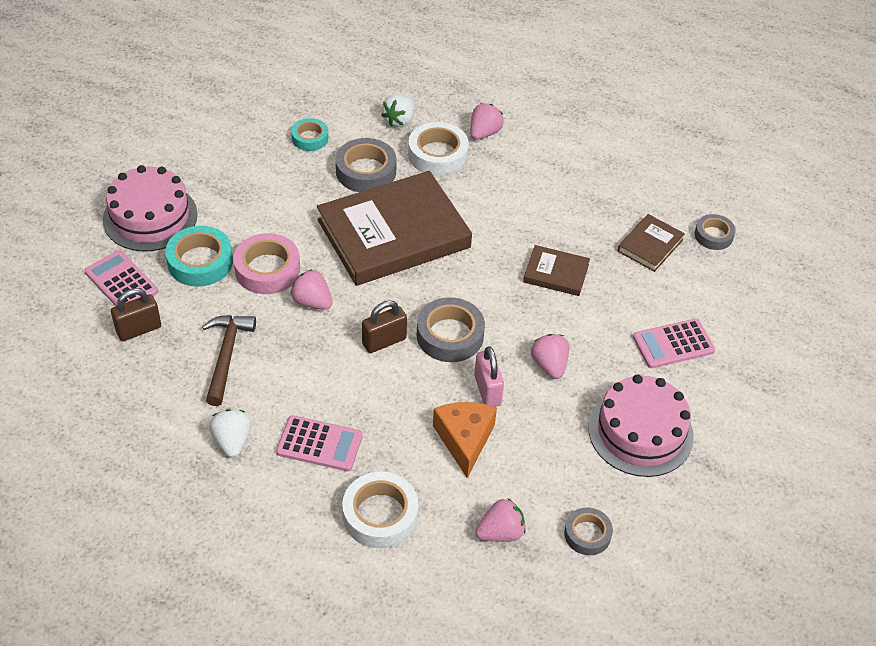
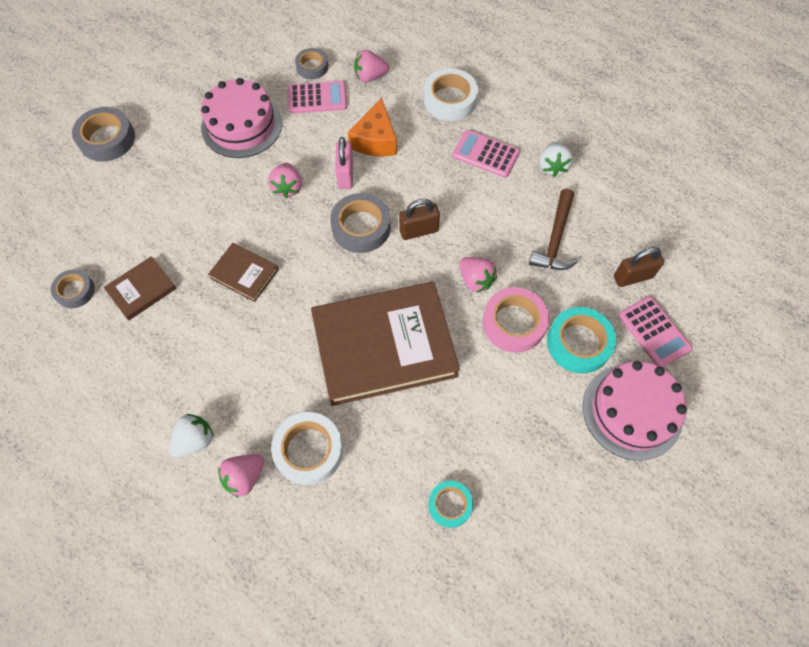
camera: 165 degrees left, 15 degrees up
grey tape [336,138,397,192] -> grey tape moved to [72,107,135,162]
white strawberry [382,94,415,127] -> white strawberry moved to [169,414,214,458]
pink calculator [633,319,715,368] -> pink calculator moved to [288,81,347,114]

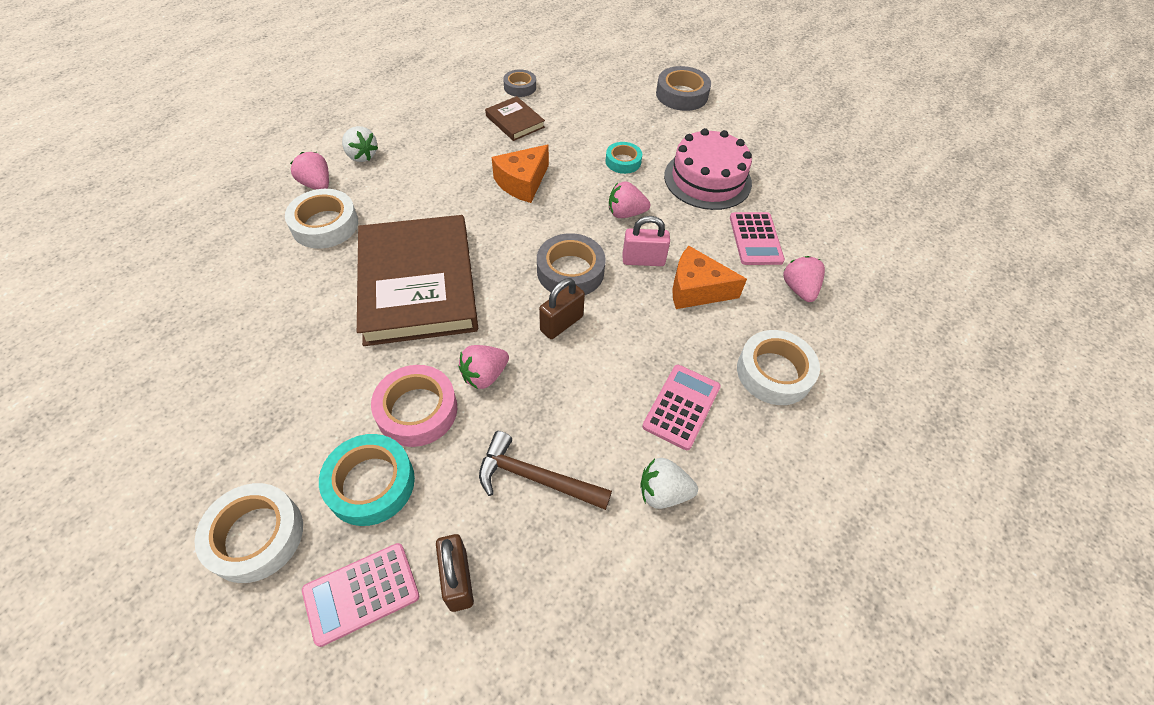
camera: 90 degrees right, 10 degrees down
brown book [208,243,279,302] -> orange cheese [492,145,549,203]
grey tape [295,48,328,79] -> none
brown padlock [399,199,440,240] -> brown padlock turned 60 degrees clockwise [539,278,585,339]
turquoise tape [428,481,473,528] -> turquoise tape moved to [605,142,642,174]
pink cake [583,361,687,461] -> white tape [194,483,303,583]

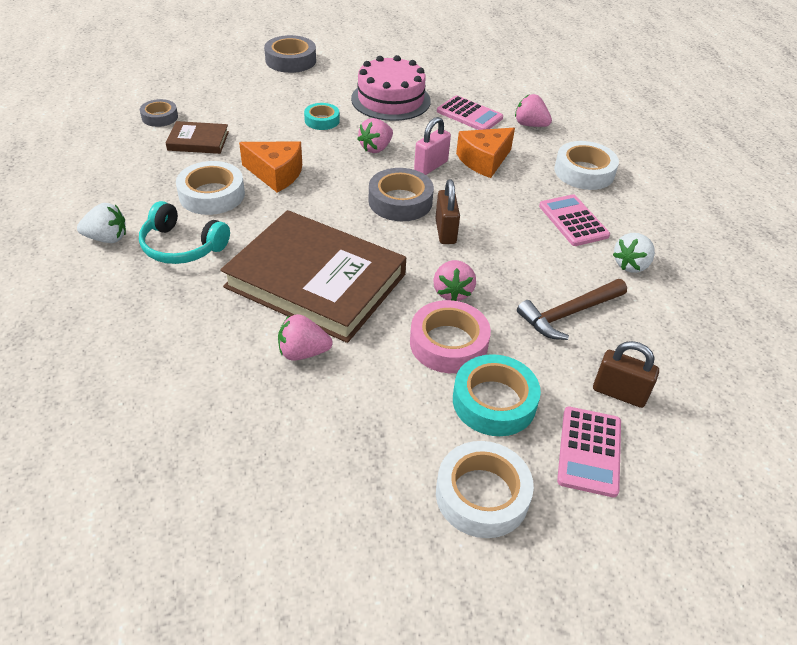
camera: 50 degrees left, 10 degrees down
white tape [285,189,358,249] -> white tape moved to [176,161,245,215]
pink strawberry [290,152,329,190] -> pink strawberry moved to [278,314,333,361]
orange cheese [492,145,549,203] -> orange cheese turned 60 degrees counterclockwise [239,141,302,193]
none -> turquoise headphones [139,201,230,264]

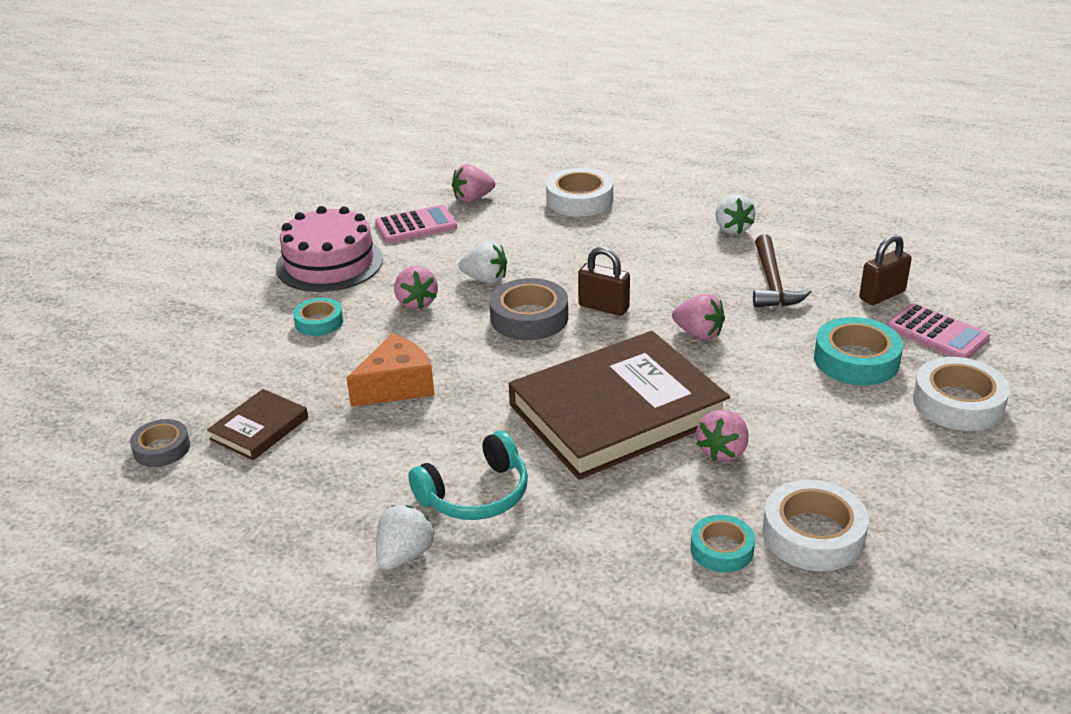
camera: 55 degrees left, 10 degrees down
white tape [176,161,245,215] -> white tape moved to [763,480,869,571]
grey tape [264,35,316,73] -> none
pink tape [410,300,491,373] -> none
pink padlock [414,117,451,175] -> white strawberry [458,241,507,284]
orange cheese [456,128,515,178] -> none
pink calculator [539,194,610,246] -> none
none -> turquoise tape [691,515,755,573]

